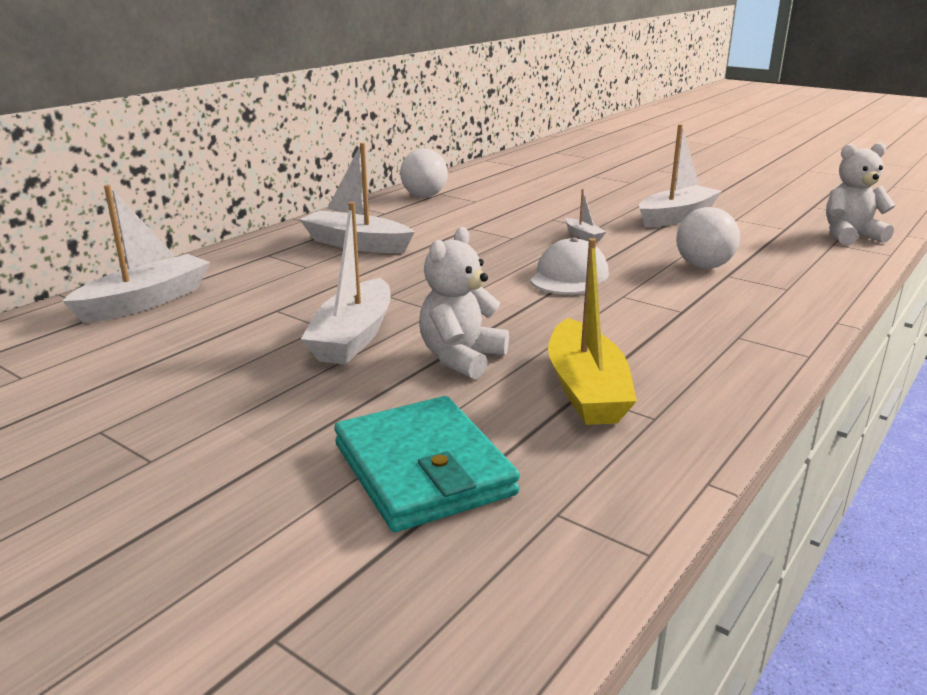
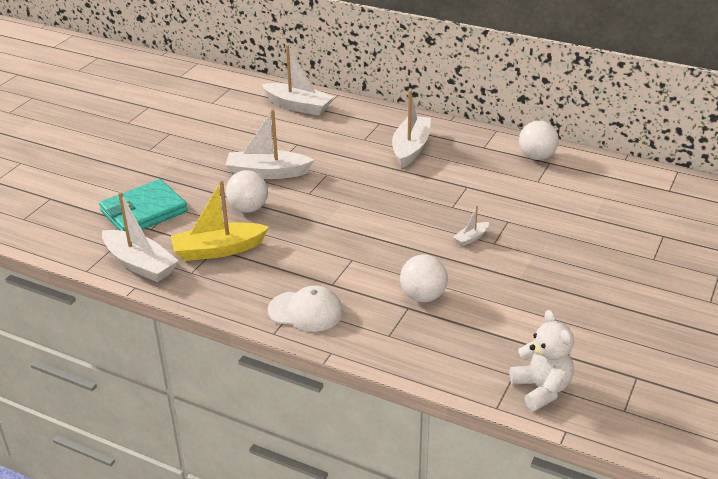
camera: 80 degrees right, 10 degrees up
white teddy bear [419,227,509,379] -> white ball [226,170,268,212]
white cap [530,237,609,295] -> white cap moved to [268,286,343,332]
white boat [639,124,722,228] -> white boat moved to [102,192,179,282]

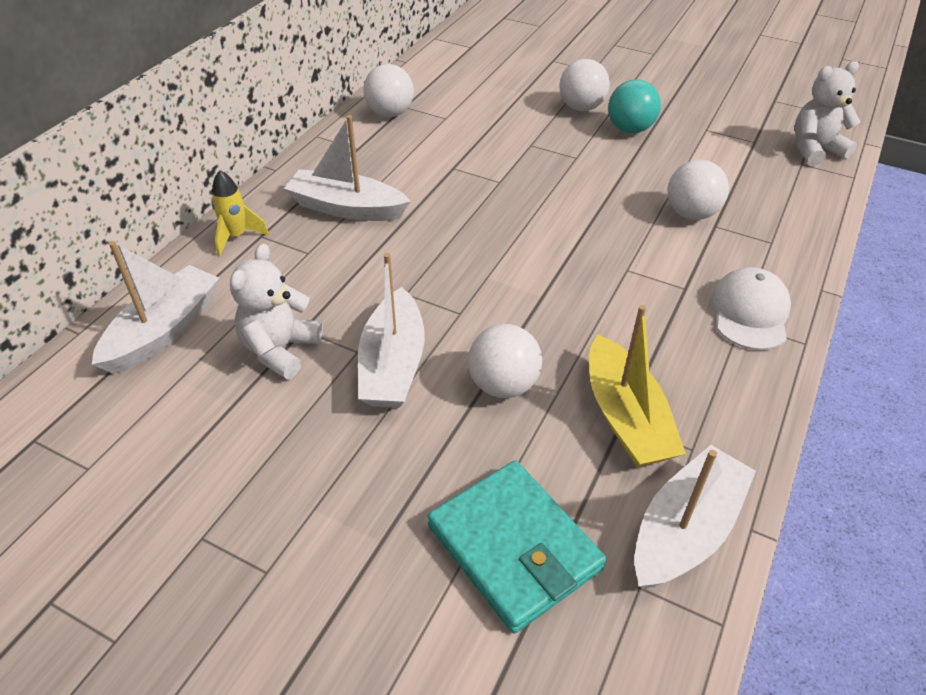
camera: 90 degrees left, 10 degrees up
white boat [453,205,489,246] -> none
none -> yellow rocket [211,170,269,256]
none -> white teddy bear [230,243,323,379]
none -> white ball [560,59,610,111]
none -> turquoise ball [608,79,661,133]

